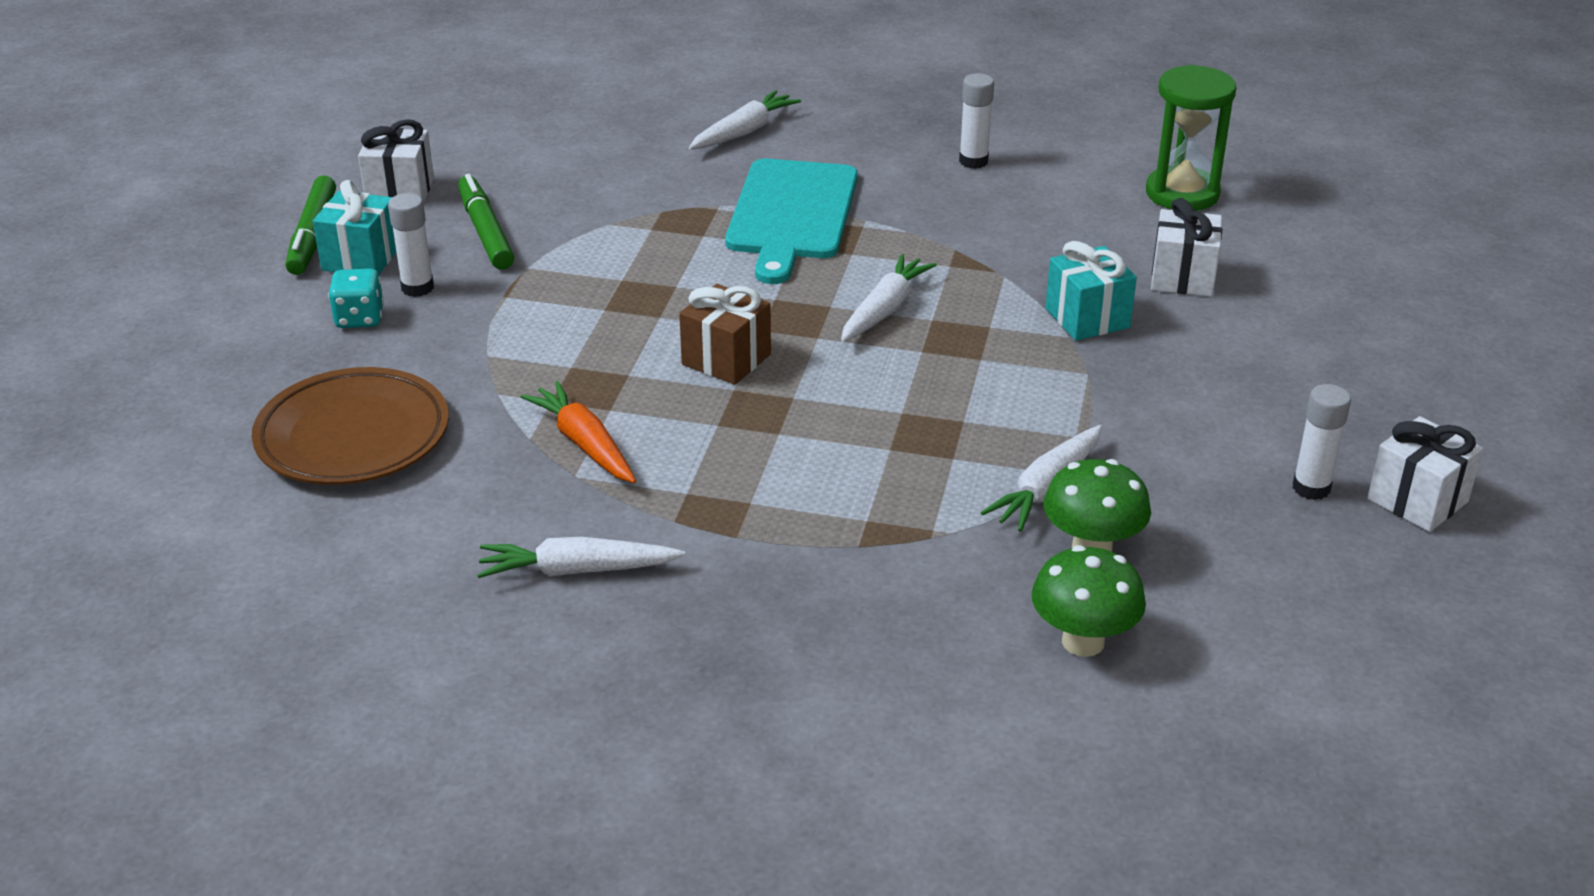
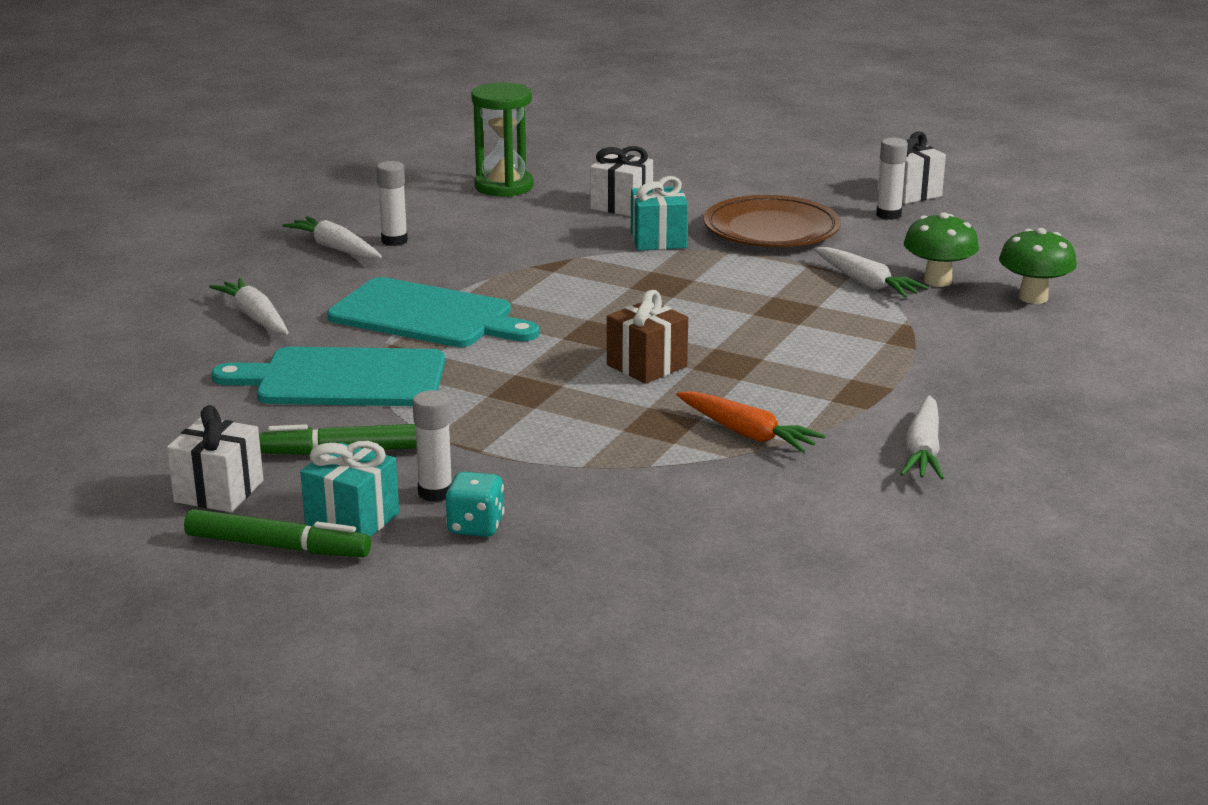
camera: 75 degrees left, 10 degrees down
brown plate [252,367,449,485] -> brown plate moved to [704,195,841,247]
orange carrot [521,381,636,483] -> orange carrot turned 120 degrees counterclockwise [676,391,825,453]
white carrot [841,254,937,342] -> white carrot moved to [282,216,382,259]
none -> turquoise cutting board [212,347,445,406]

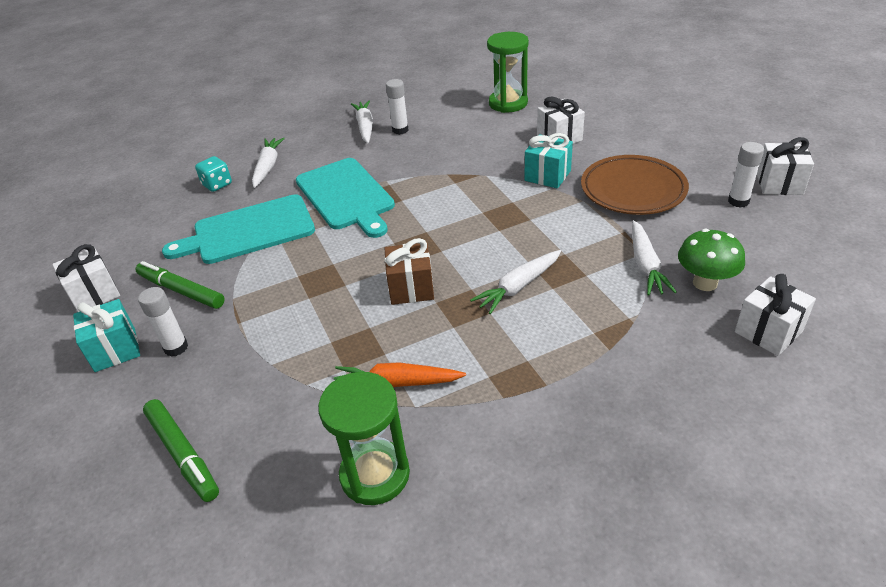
camera: 40 degrees right, 15 degrees up
green marker [184,509,371,557] -> green marker moved to [143,399,219,502]
turquoise cutting board [212,347,445,406] -> turquoise cutting board turned 60 degrees counterclockwise [162,194,315,264]
turquoise dice [446,472,505,537] -> turquoise dice moved to [195,156,232,192]
orange carrot [676,391,825,453] -> orange carrot turned 105 degrees clockwise [334,362,466,387]
white carrot [900,395,944,480] -> white carrot moved to [470,250,561,314]
green mushroom [999,228,1077,304] -> white gift [735,274,816,356]
none -> green hourglass [318,372,410,505]

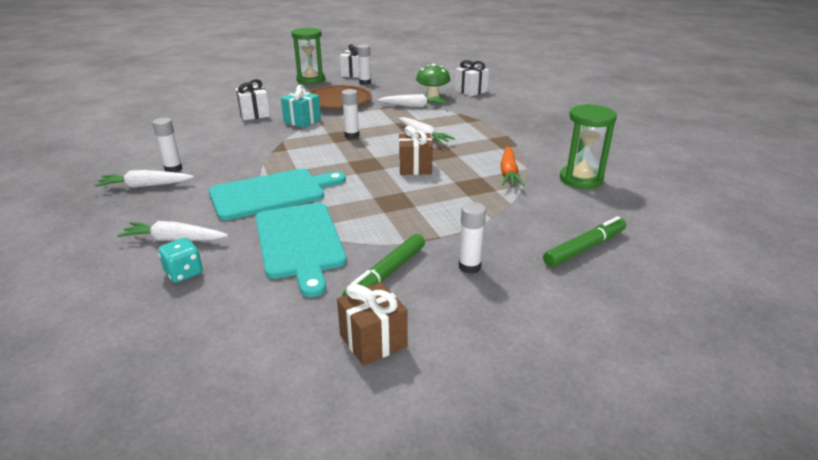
camera: 90 degrees left, 10 degrees down
white gift [52,244,120,312] -> brown gift [337,282,408,366]
turquoise gift [73,299,140,372] -> none
green hourglass [487,32,529,113] -> green hourglass moved to [291,27,325,84]
none -> white glue stick [342,89,359,139]

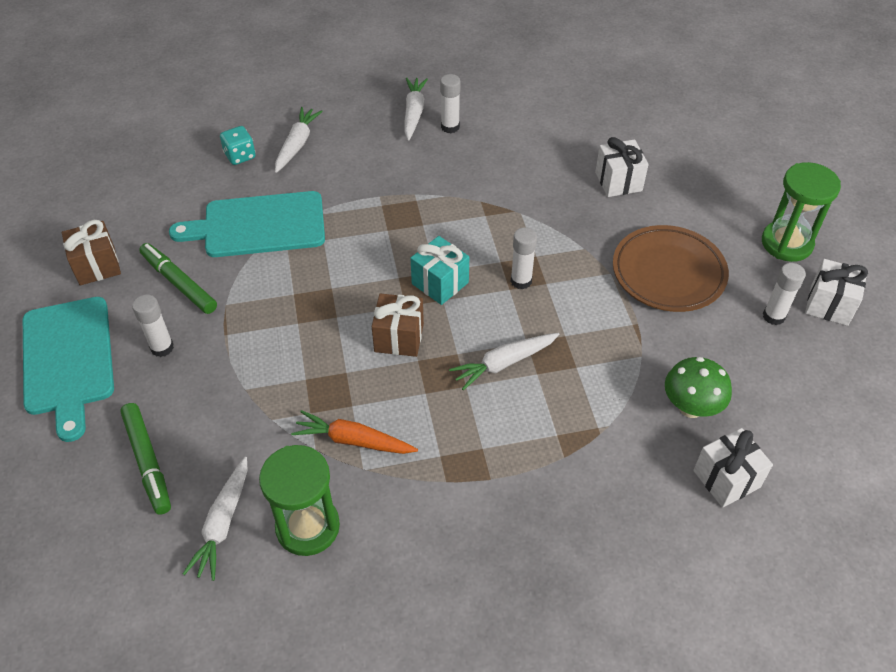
camera: 100 degrees right, 20 degrees up
turquoise cutting board [209,169,346,220] -> turquoise cutting board moved to [23,297,114,442]
turquoise gift [281,85,321,128] -> turquoise gift moved to [411,236,469,305]
white carrot [378,94,446,107] -> white carrot moved to [183,457,248,581]

